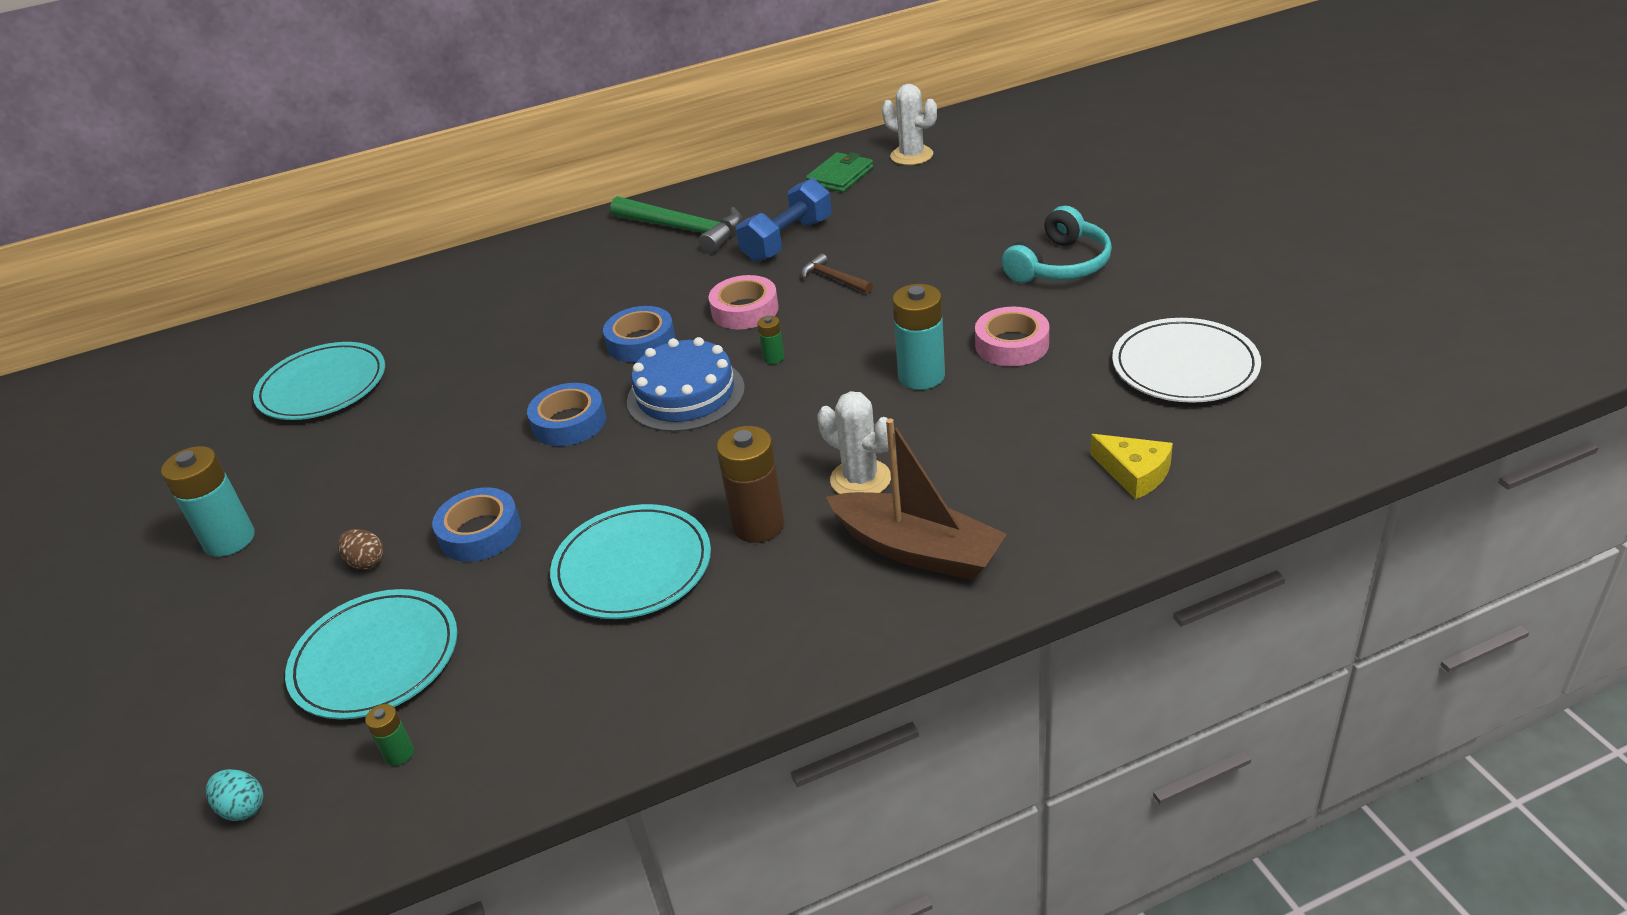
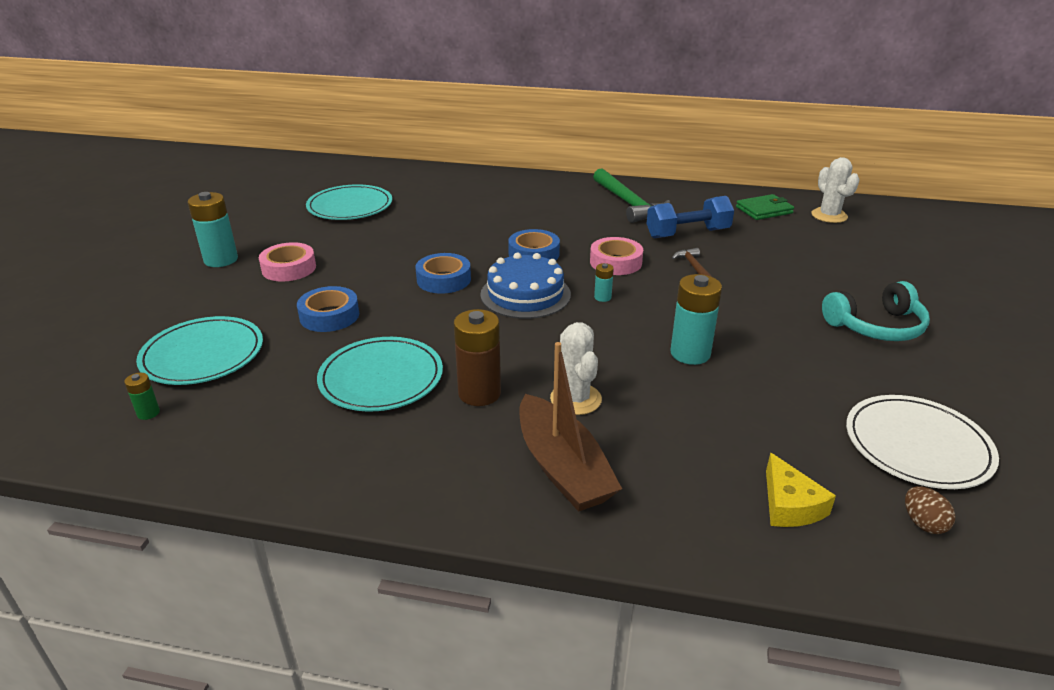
camera: 30 degrees right, 5 degrees down
turquoise egg [206,769,264,821] -> none
brown egg [338,529,384,570] -> brown egg moved to [905,486,956,534]
green battery [758,316,784,364] -> turquoise battery [594,263,614,302]
pink tape [975,307,1049,366] -> pink tape moved to [259,242,316,282]

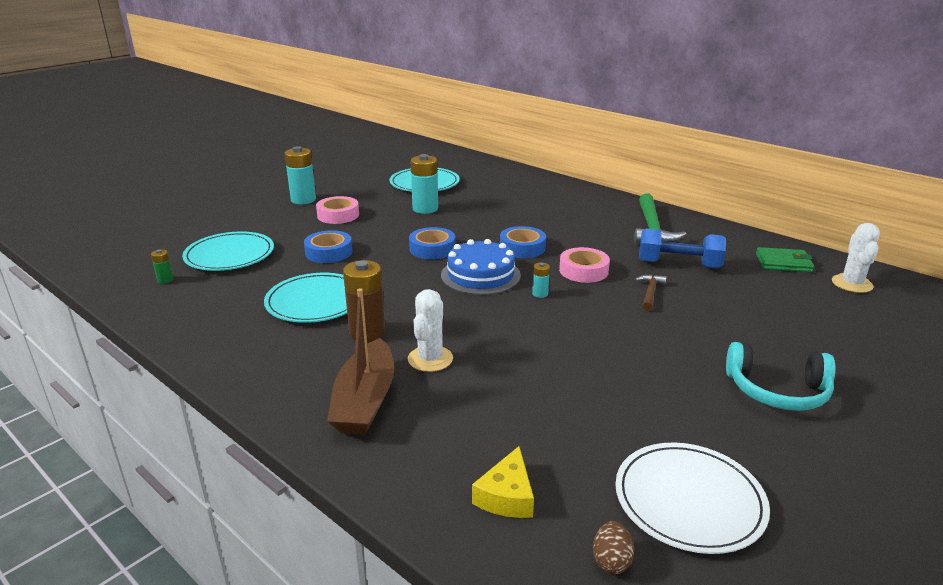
camera: 30 degrees right, 5 degrees down
turquoise battery [670,274,722,365] -> turquoise battery moved to [410,154,438,214]

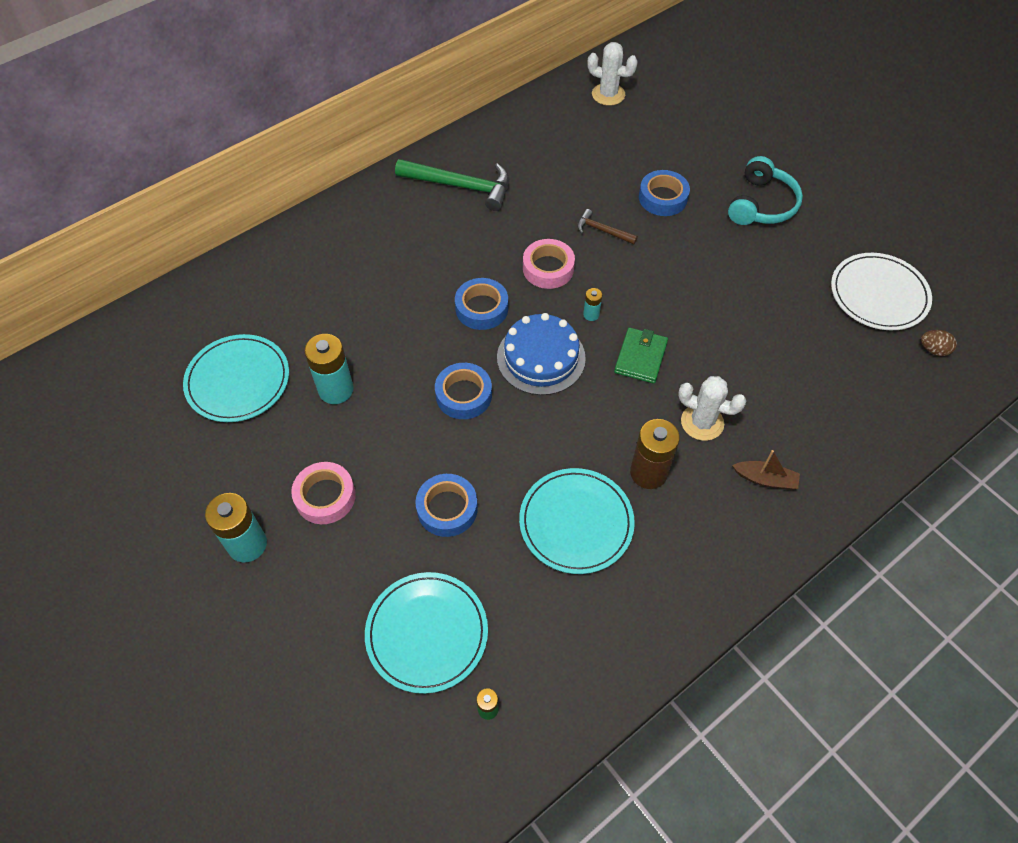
camera: 80 degrees left, 30 degrees up
brown boat [327,288,394,435] -> brown boat [732,450,800,490], size x0.51
yellow cheese [472,446,534,518] -> none
blue dumbbell [639,228,726,269] -> none
green wallet [756,247,814,272] -> green wallet moved to [614,328,668,384]
none -> blue tape [639,170,690,216]

